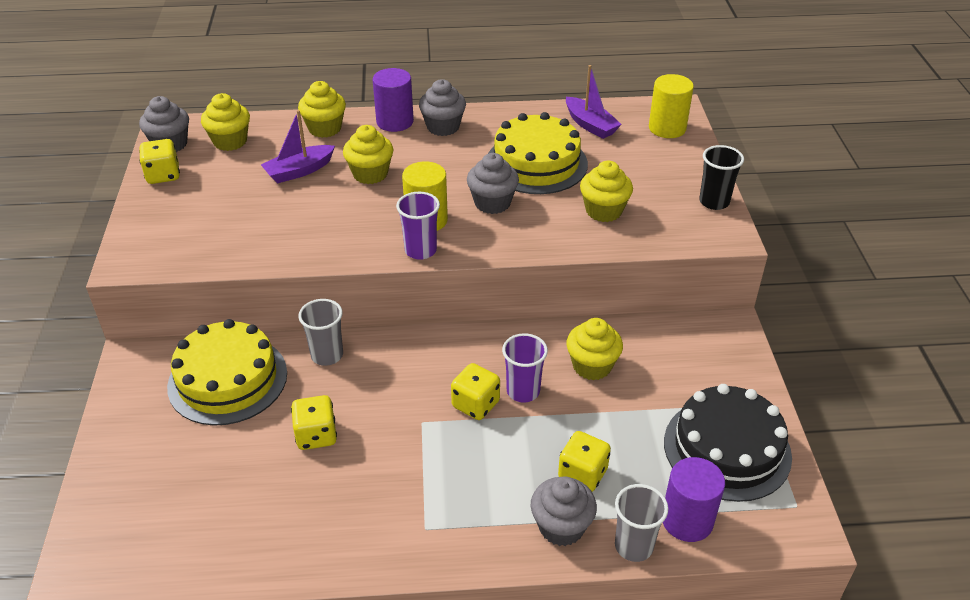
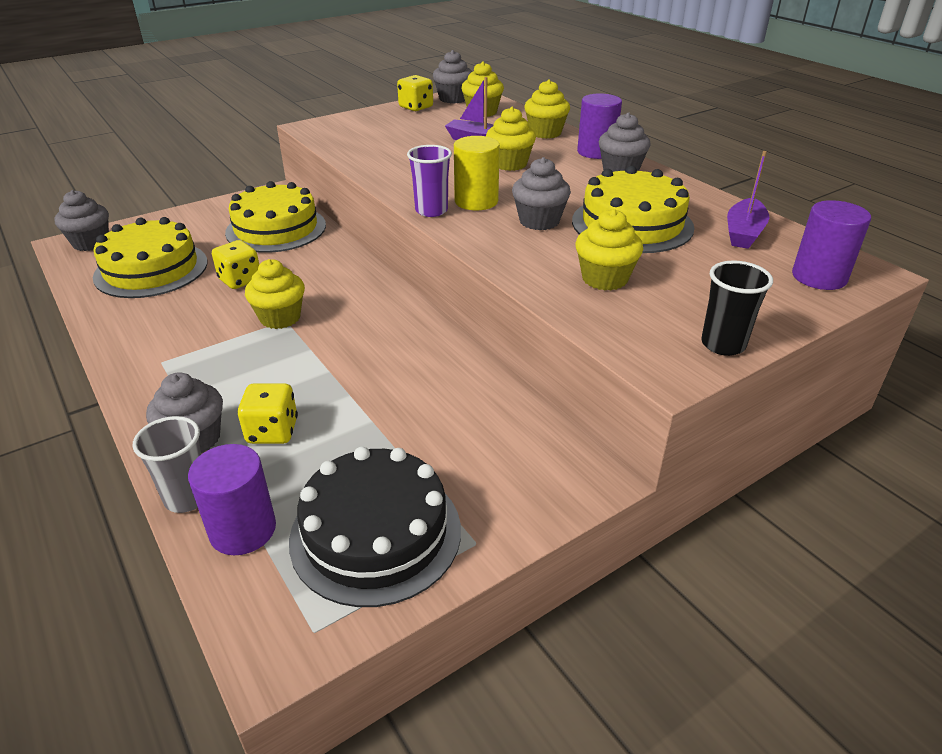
camera: 60 degrees right, 5 degrees down
grey cup [298,299,343,366] -> none
yellow dice [451,363,500,420] -> none
purple cup [502,333,548,402] -> none
yellow cupcake [566,318,623,380] -> yellow cupcake moved to [245,259,305,329]
yellow cylinder [649,74,694,138] -> purple cylinder [792,200,871,290]
none -> grey cupcake [54,190,109,251]
none -> yellow cake [93,217,207,298]

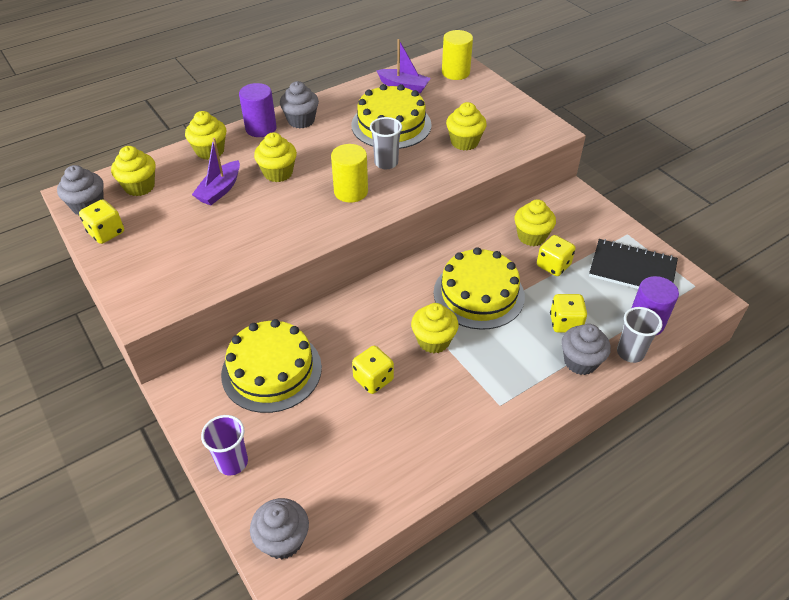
camera: 90 degrees left, 10 degrees up
yellow cake [93,217,207,298] -> yellow cake moved to [433,247,525,330]
black cake [289,447,461,607] -> black notebook [589,239,678,289]
purple cup [407,145,452,217] -> purple cup moved to [201,415,248,475]
grey cupcake [512,157,571,230] -> grey cup [370,117,402,169]
black cup [701,260,773,356] -> none
purple cylinder [792,200,871,290] -> yellow cylinder [442,30,473,80]
none -> yellow cupcake [514,199,556,246]
none -> yellow dice [537,235,576,276]

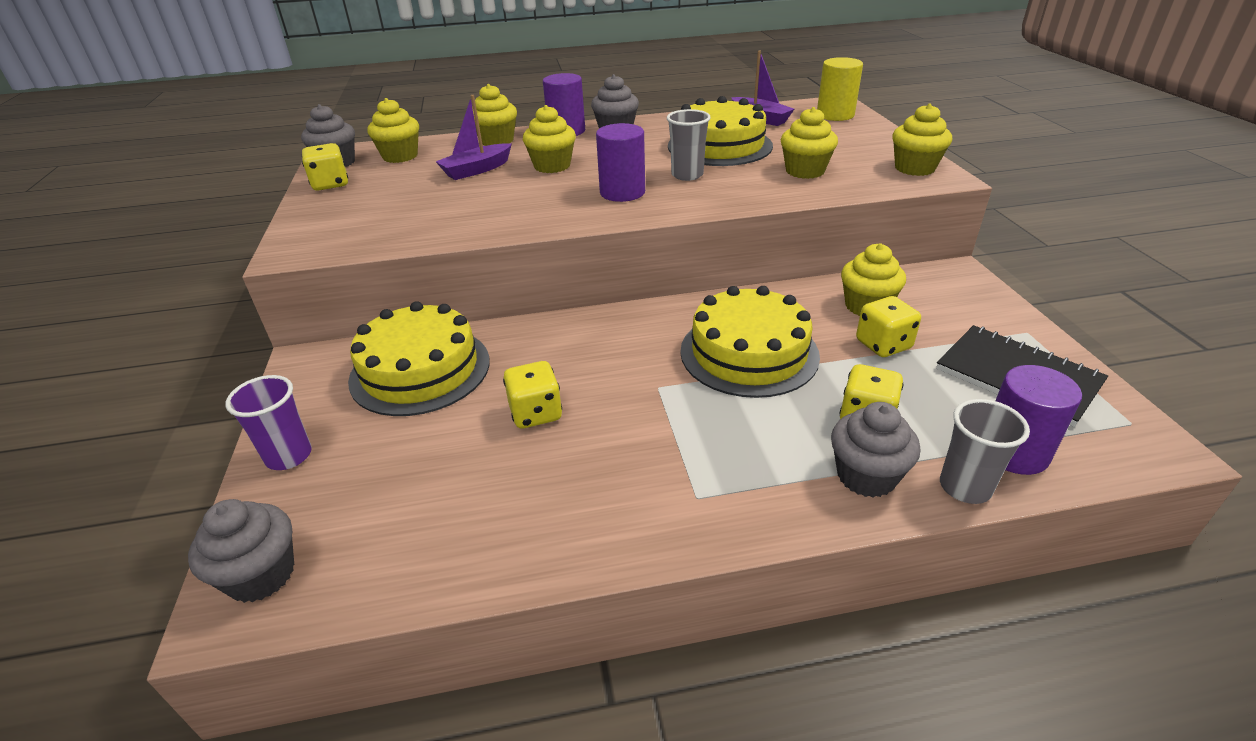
camera: 25 degrees right, 10 degrees down
yellow cylinder [331,144,368,203] -> purple cylinder [596,123,645,202]
yellow cupcake [411,303,459,353] -> yellow cupcake moved to [892,103,952,176]

